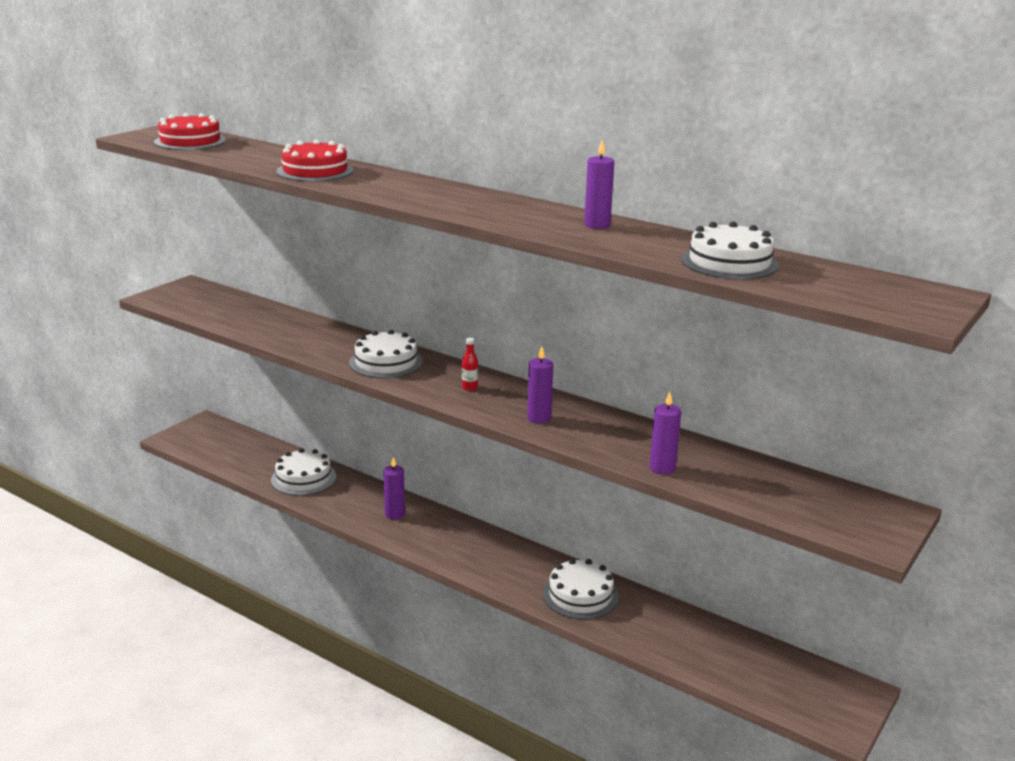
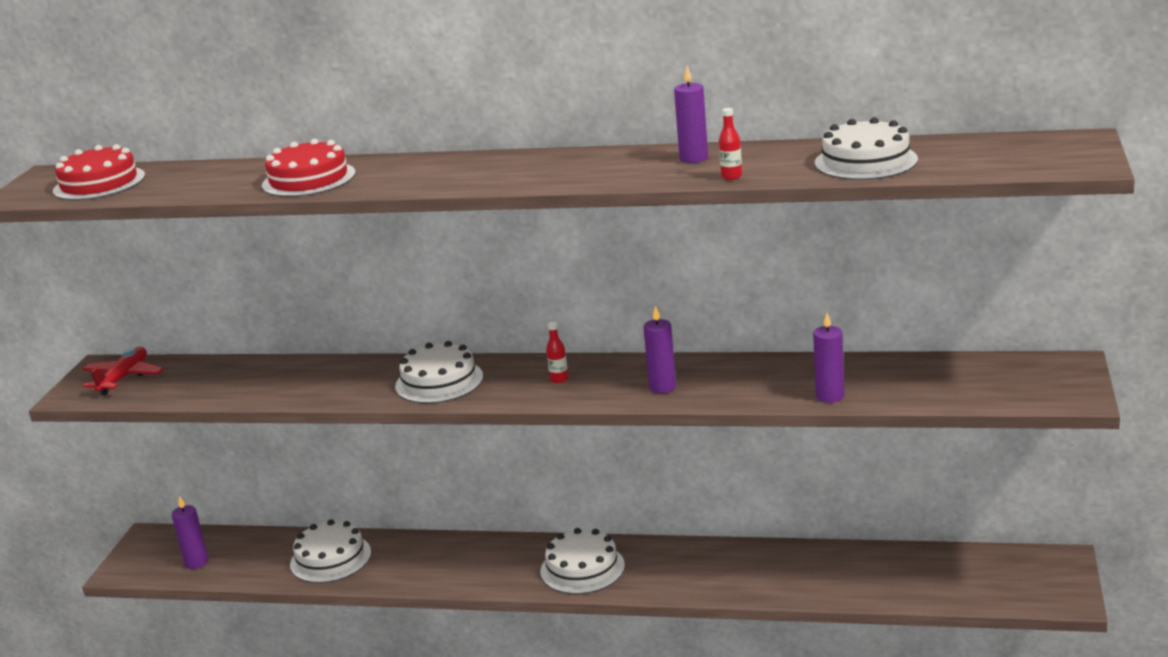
camera: 20 degrees left, 0 degrees up
purple candle [383,457,405,520] -> purple candle moved to [172,496,209,569]
white cake [543,559,619,619] -> white cake moved to [540,528,625,594]
none -> red plane [83,347,164,395]
none -> red bottle [719,108,742,180]

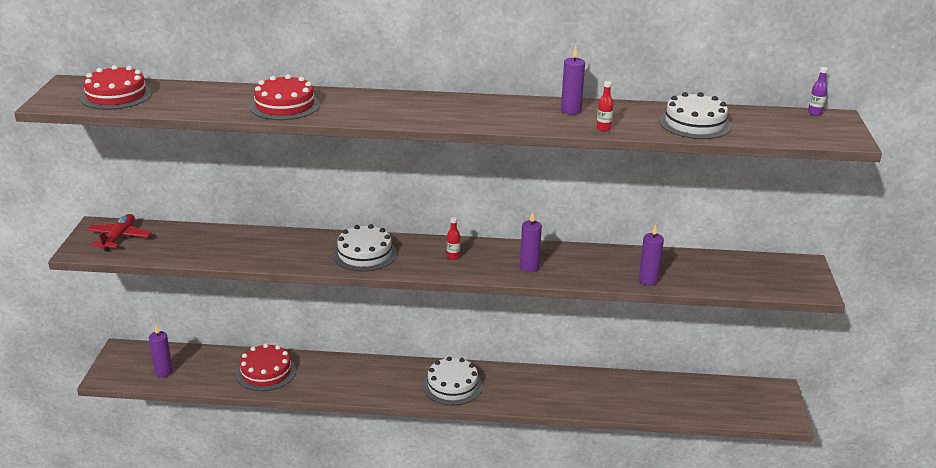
camera: 10 degrees left, 5 degrees up
white cake [290,519,371,583] -> red cake [236,344,296,391]
none -> purple bottle [808,67,828,116]

